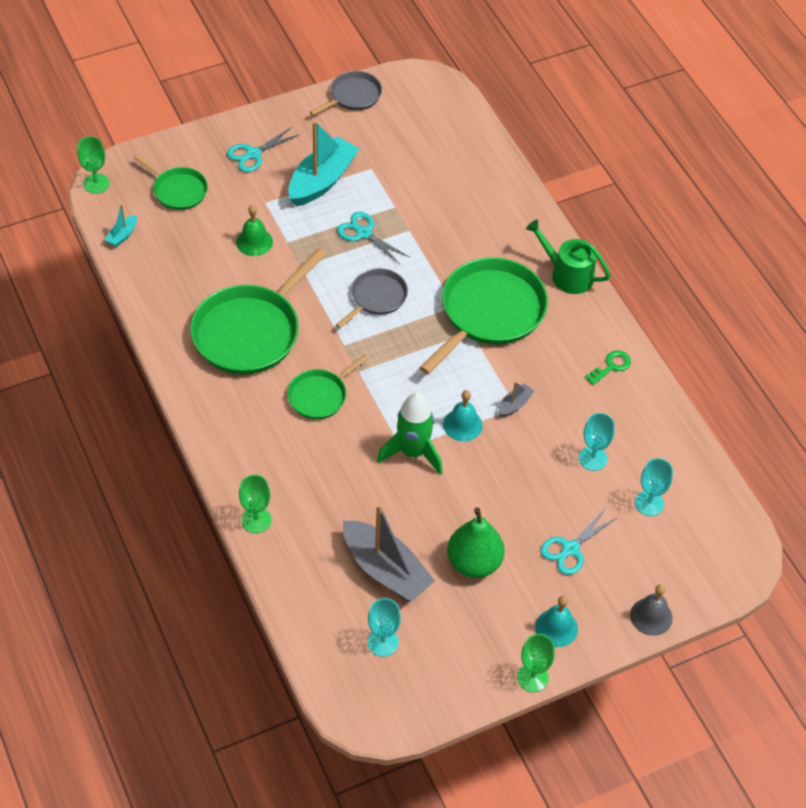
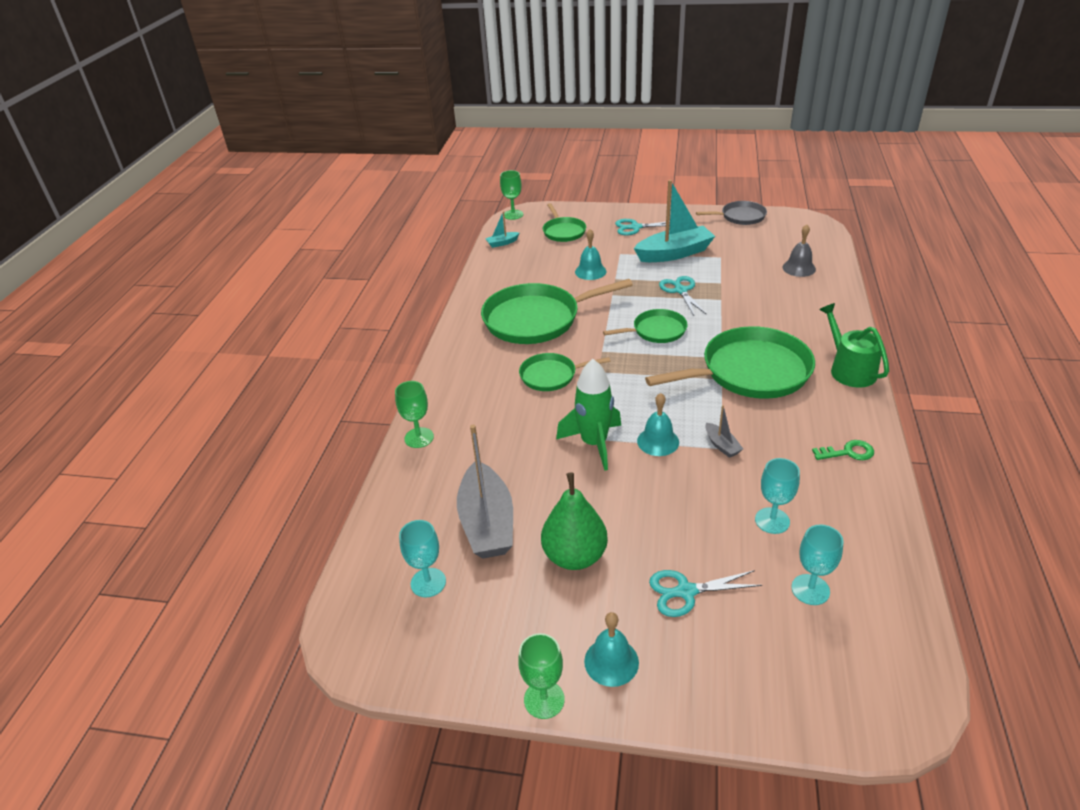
camera: 40 degrees right, 15 degrees down
green bell [236,205,273,256] -> turquoise bell [575,229,606,280]
grey pan [336,268,408,328] -> green pan [603,309,687,343]
grey boat [499,381,535,417] -> grey boat turned 75 degrees clockwise [705,405,743,458]
grey bell [630,584,673,636] -> grey bell moved to [782,224,816,277]

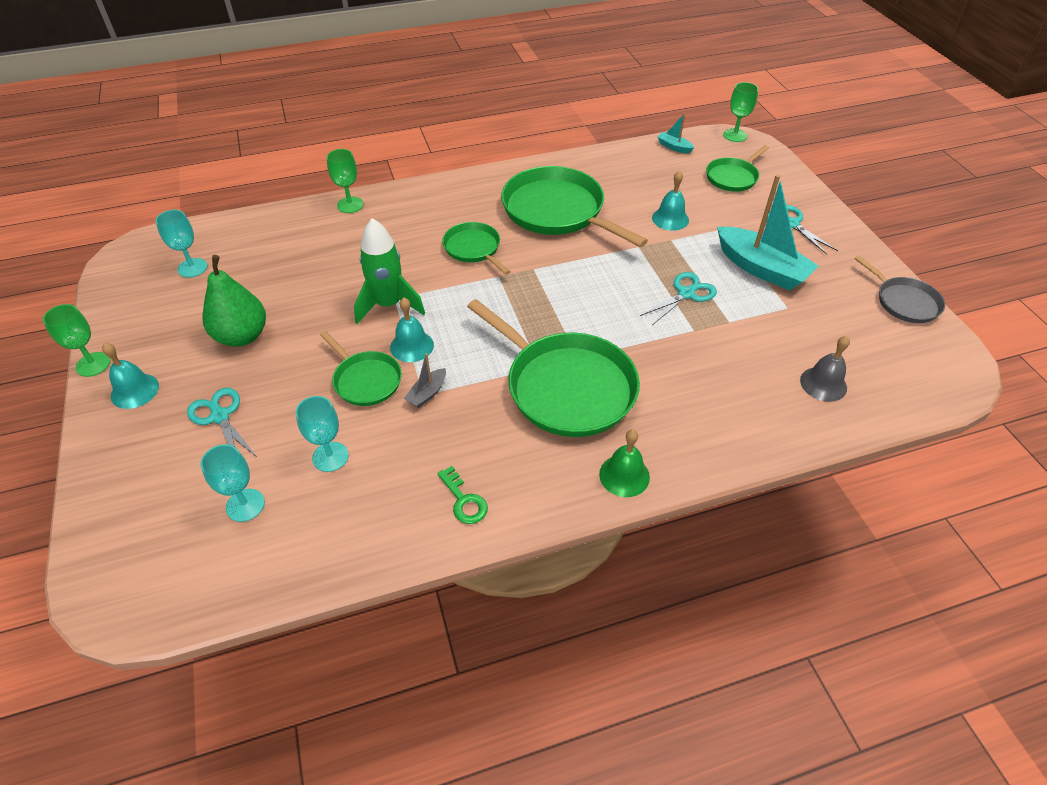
camera: 60 degrees right, 10 degrees up
grey boat [457,425,513,559] -> none
green pan [603,309,687,343] -> green pan moved to [320,331,402,406]
green watering can [819,303,889,388] -> green bell [599,429,650,497]

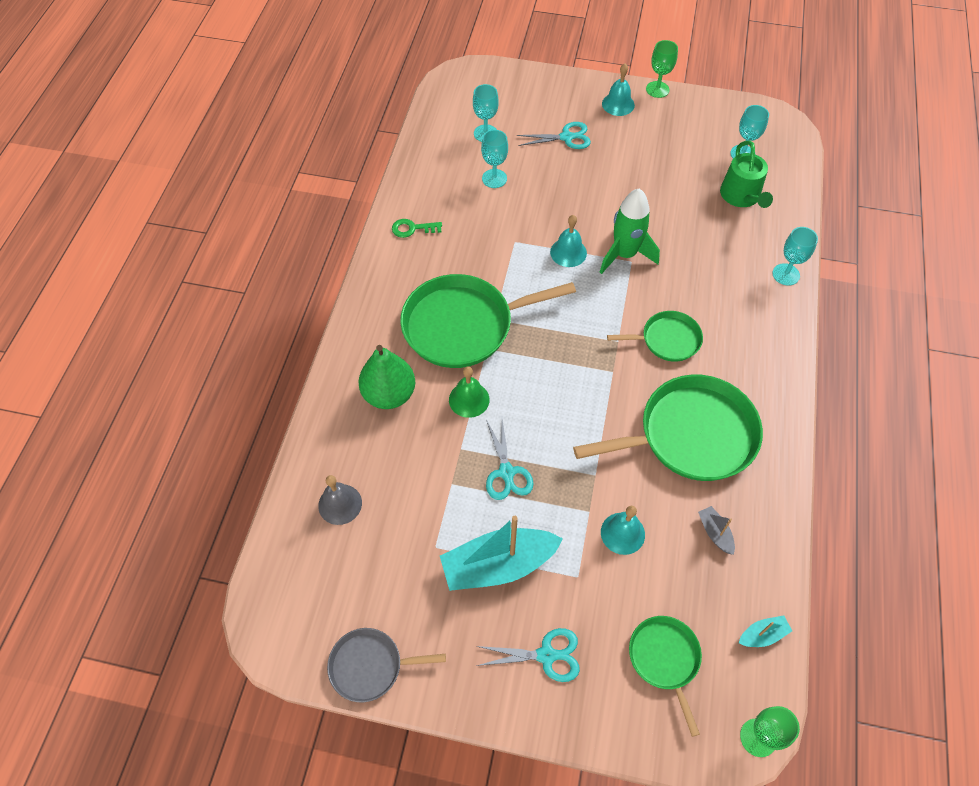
camera: 120 degrees right, 10 degrees up
green pear [202,255,266,347] -> green pear moved to [358,345,415,409]
green pan [320,331,402,406] -> none
green goblet [327,149,363,213] -> turquoise goblet [773,227,818,286]
grey boat [404,353,446,408] -> grey boat moved to [698,506,735,555]
green bell [599,429,650,497] -> green bell moved to [449,366,489,418]
none -> green watering can [720,141,773,208]

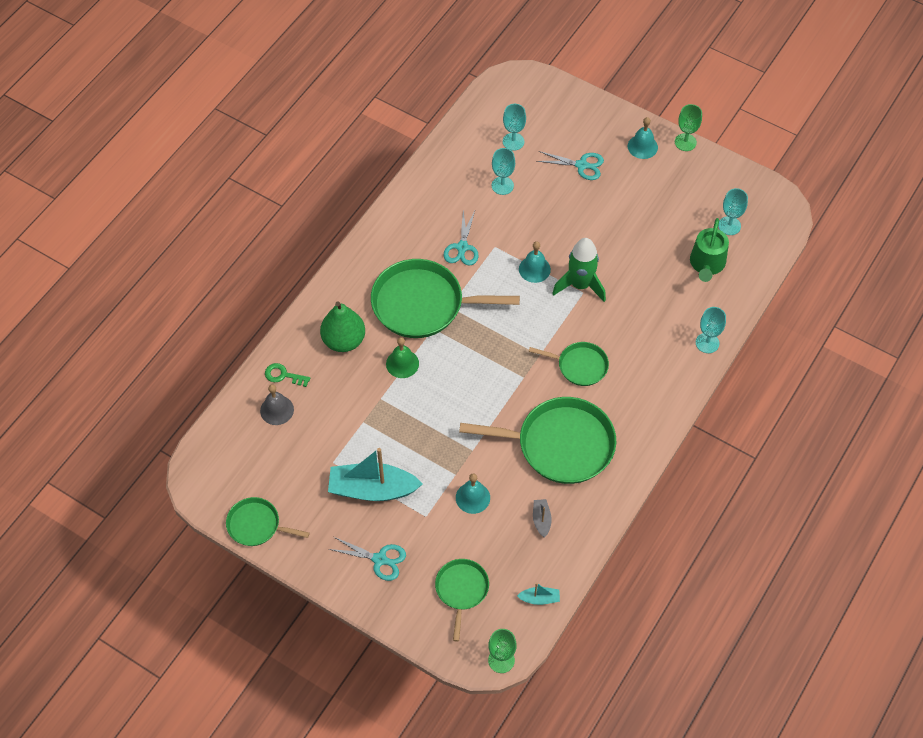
camera: 20 degrees right, 0 degrees up
grey pan [327,628,446,702] -> green pan [226,497,310,546]
green key [392,219,442,238] -> green key moved to [265,363,310,387]
turquoise scissors [486,419,534,500] -> turquoise scissors moved to [443,210,479,266]

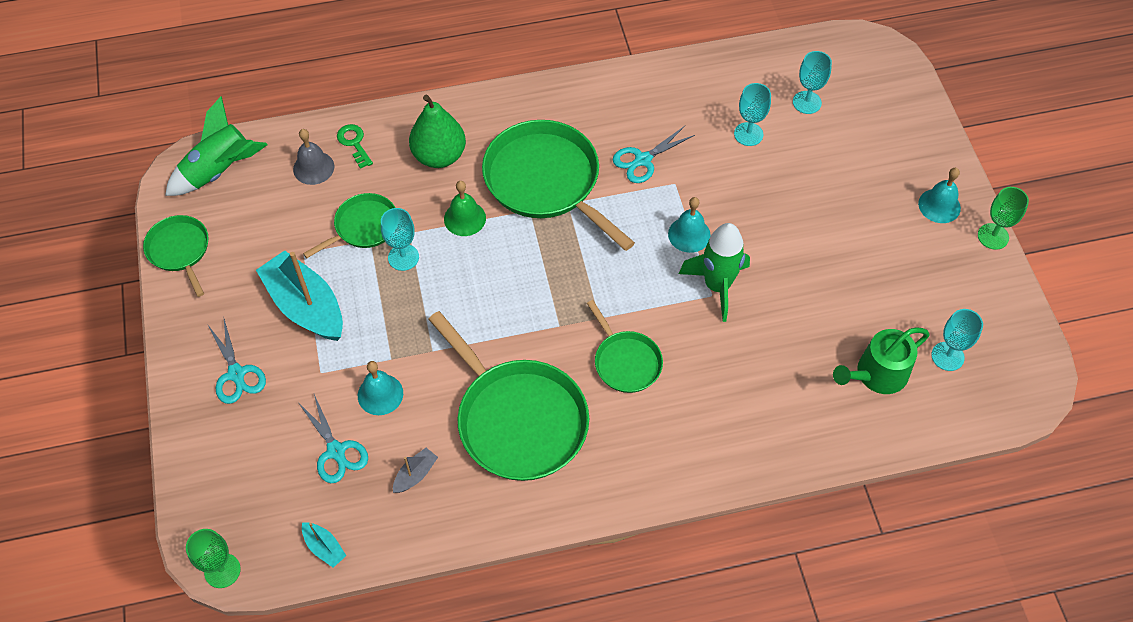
camera: 45 degrees right, 0 degrees up
green pan [435,559,489,641] -> green pan moved to [303,193,396,258]
turquoise scissors [536,151,604,180] -> turquoise scissors moved to [298,394,368,483]
turquoise goblet [696,307,726,353] -> turquoise goblet moved to [381,208,419,271]
none -> green rocket [165,96,268,196]

